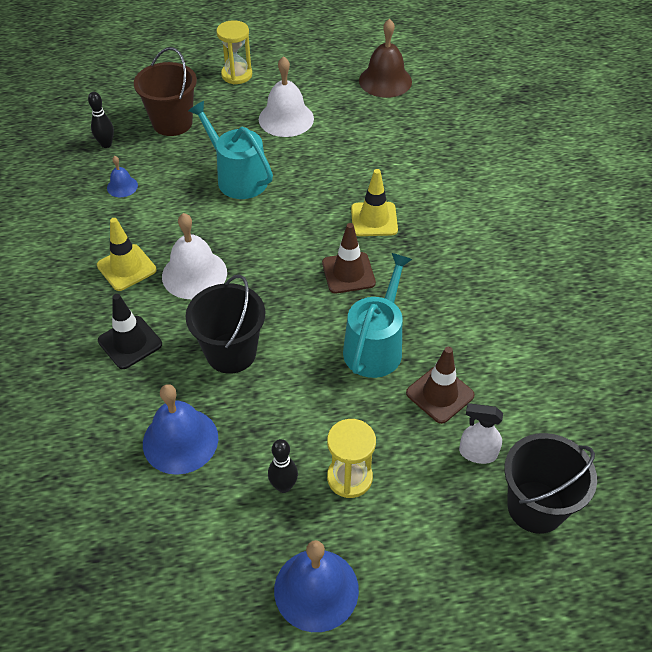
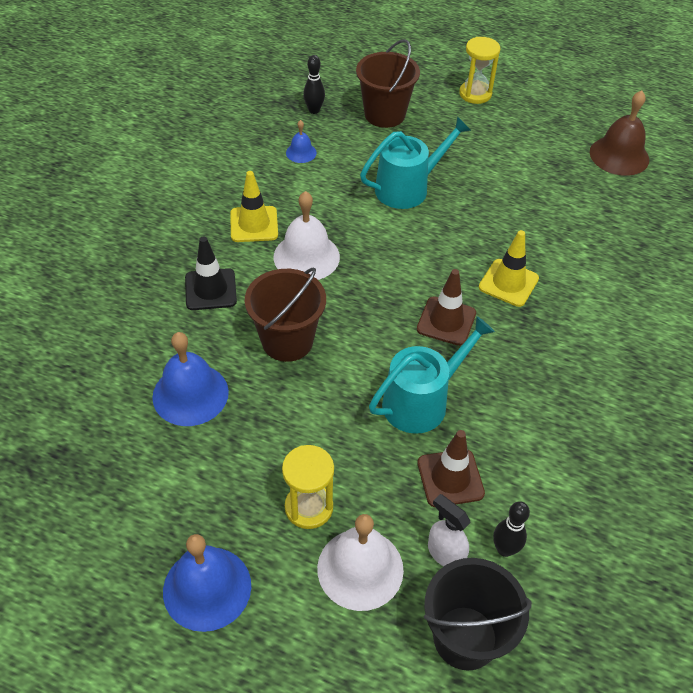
camera: 30 degrees right, 0 degrees up
black bucket [186,275,265,374] -> brown bucket [245,267,326,362]
turquoise watering can [189,101,273,199] -> turquoise watering can turned 75 degrees clockwise [360,116,471,209]
white bell [259,56,314,137] -> white bell moved to [317,514,404,611]
black bowling pin [268,439,298,493] -> black bowling pin moved to [493,501,530,557]

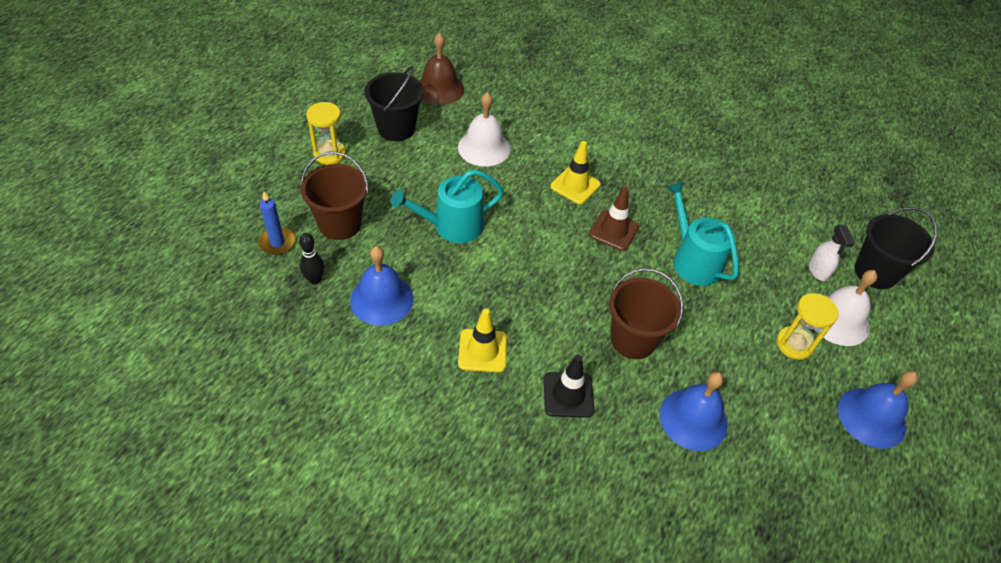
camera: 85 degrees left, 0 degrees up
white bell [274,191,340,280] -> white bell moved to [458,92,511,167]
blue bell [286,120,317,163] -> blue bell [350,246,413,326], size x1.94
turquoise watering can [360,116,471,209] -> turquoise watering can turned 90 degrees counterclockwise [391,169,503,243]
brown traffic cone [417,430,485,507] -> none
white spray bottle [428,494,471,566] -> white spray bottle turned 60 degrees counterclockwise [809,225,855,281]
black bowling pin [493,501,530,557] -> none
none -> blue candle [258,192,296,255]
none -> black bucket [365,66,424,141]

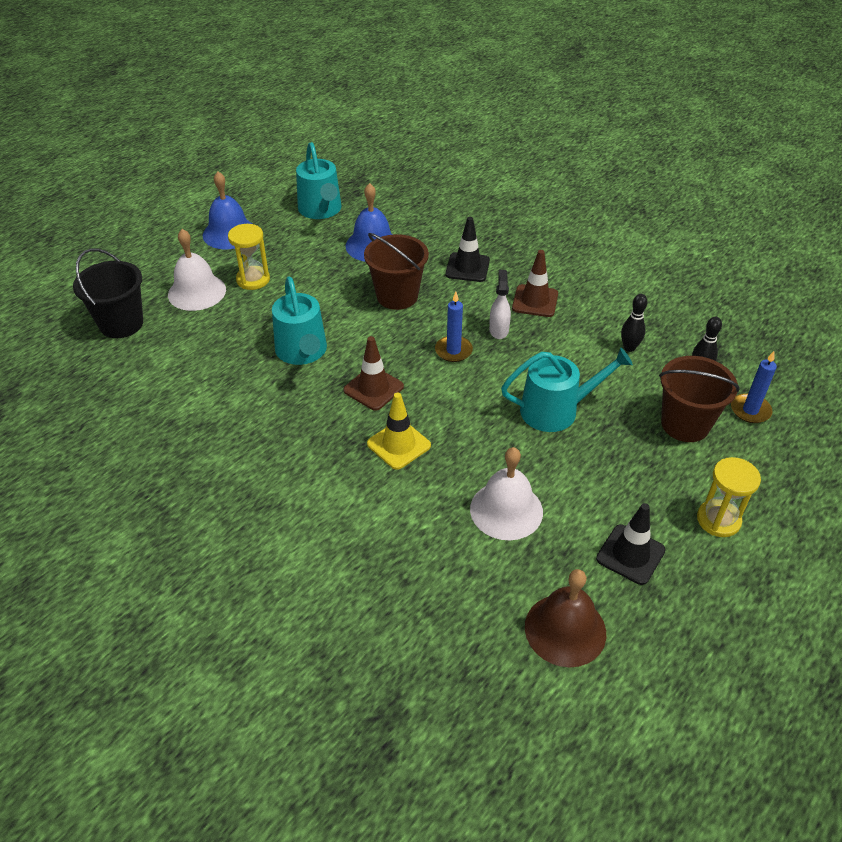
camera: 165 degrees left, 5 degrees down
blue bell [350,246,413,326] -> black bowling pin [621,294,648,352]
black bucket [365,66,424,141] -> black traffic cone [596,503,666,585]
yellow traffic cone [458,309,507,373] -> brown traffic cone [512,250,558,317]
white spray bottle [809,225,855,281] -> white spray bottle moved to [489,270,511,339]
none -> turquoise watering can [296,142,342,219]
none -> blue candle [435,292,473,362]

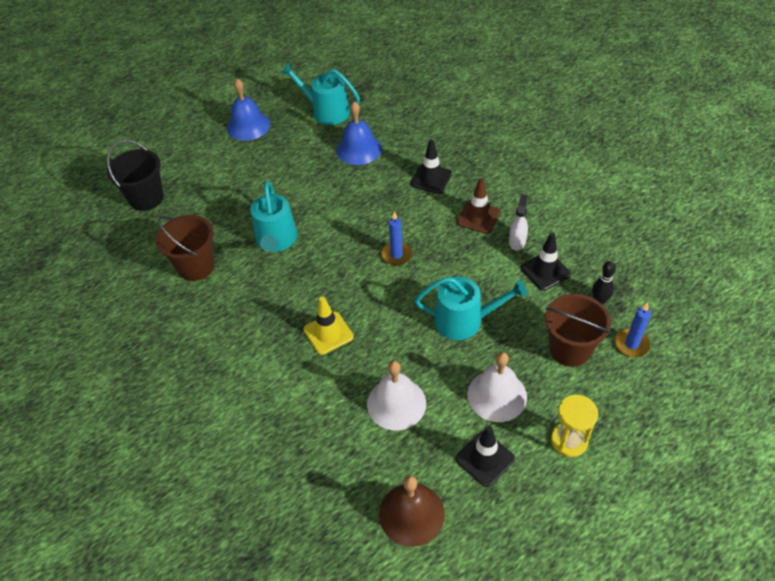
camera: 15 degrees right, 5 degrees up
white bell [168,229,226,311] -> white bell moved to [467,352,527,422]
yellow hourglass [228,224,270,290] -> none
turquoise watering can [296,142,342,219] -> turquoise watering can turned 120 degrees clockwise [281,62,360,125]
brown traffic cone [343,336,404,410] -> none
brown bucket [364,233,429,310] -> brown bucket moved to [156,215,214,281]
white spray bottle [489,270,511,339] -> white spray bottle moved to [509,194,528,251]
black bowling pin [621,294,648,352] -> black traffic cone [521,233,571,291]

